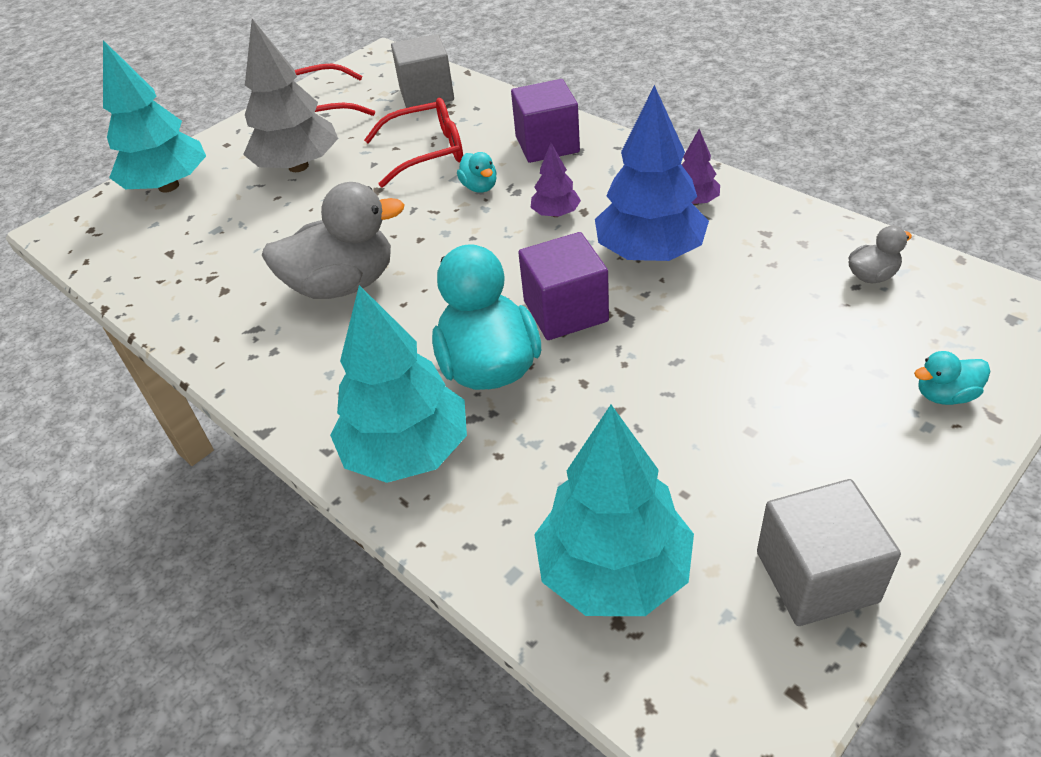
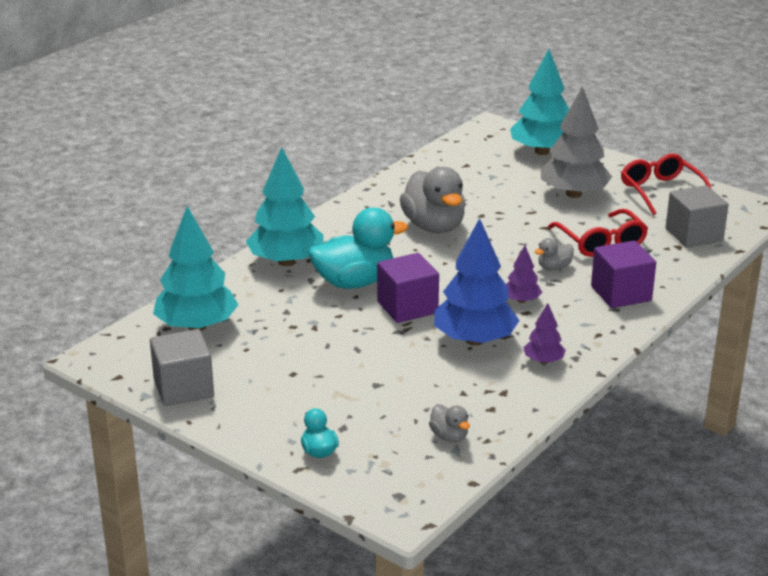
camera: 80 degrees right, 15 degrees down
turquoise duck [457,152,497,193] -> grey duck [535,238,574,270]

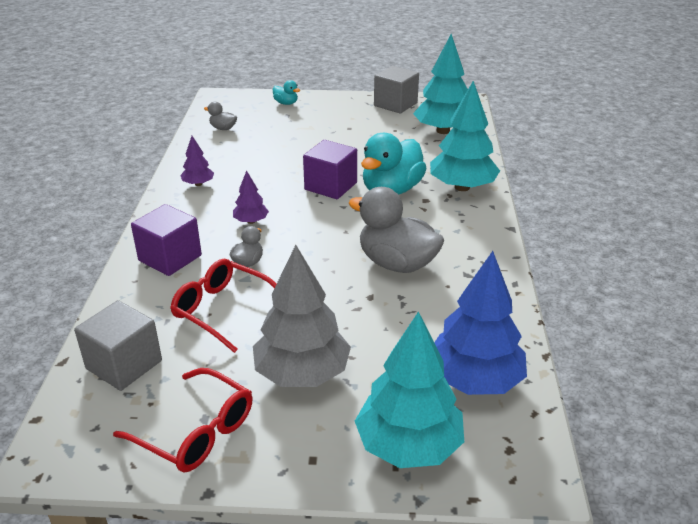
camera: 145 degrees right, 5 degrees up
blue tree [434,218,520,346] -> blue tree moved to [434,251,527,395]

